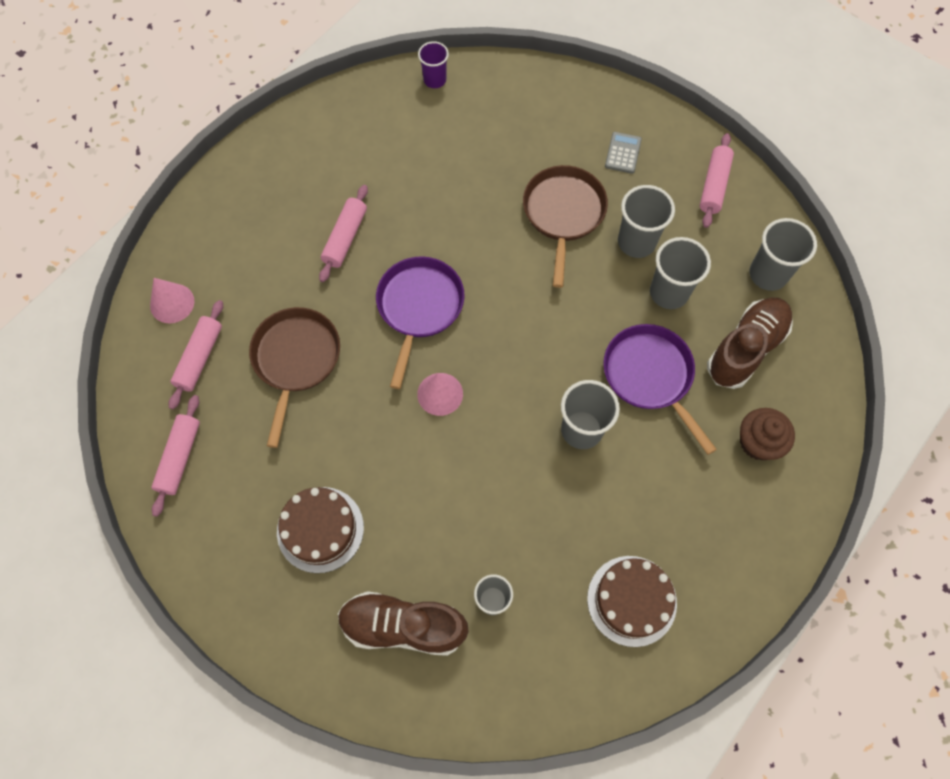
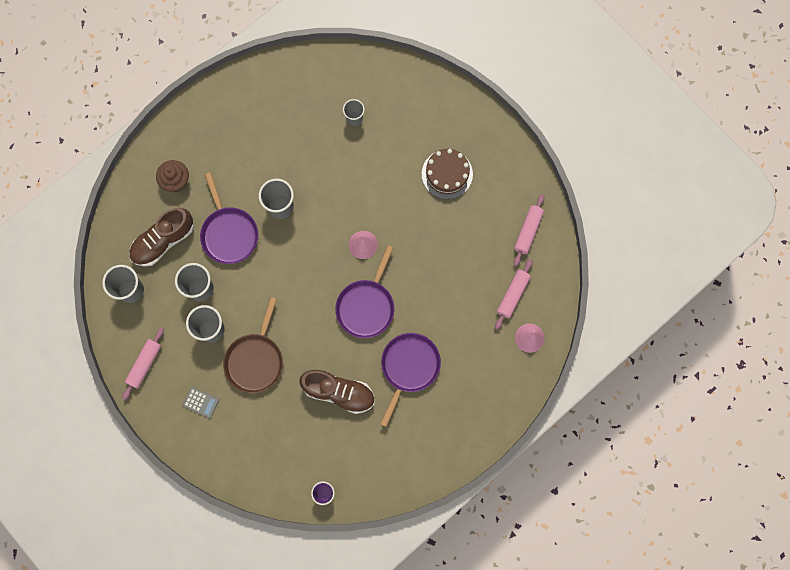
camera: 170 degrees left, 10 degrees up
brown pan [249,307,340,448] -> none
pink rolling pin [319,185,368,282] -> purple pan [380,333,441,427]
brown shoe [338,591,469,656] -> brown shoe moved to [299,370,375,414]
brown cake [587,556,677,647] -> none
grey calculator [605,132,642,174] -> grey calculator turned 90 degrees counterclockwise [183,387,219,419]

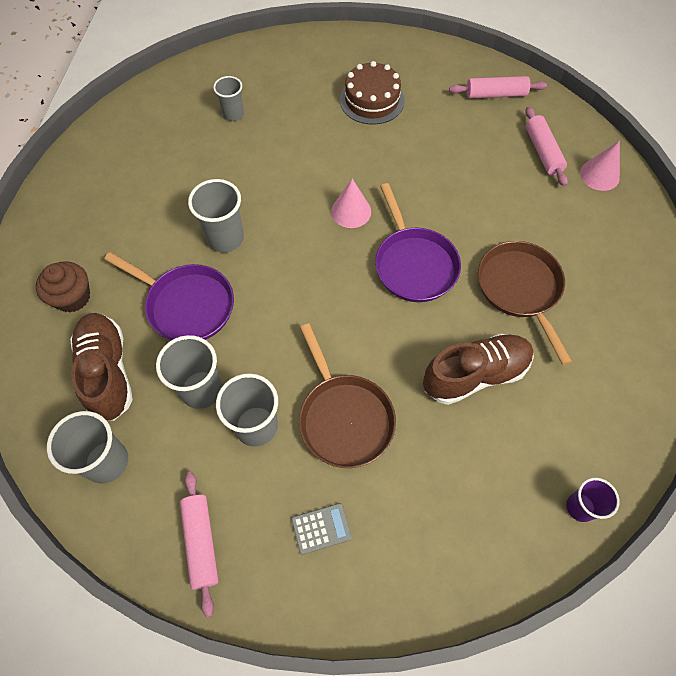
camera: 40 degrees left, 15 degrees down
brown shoe [129,208,194,267] -> brown shoe turned 150 degrees clockwise [70,313,133,421]
purple pan [380,333,441,427] -> brown pan [478,241,572,365]
pink rolling pin [514,194,544,266] -> pink rolling pin turned 75 degrees counterclockwise [449,76,547,99]

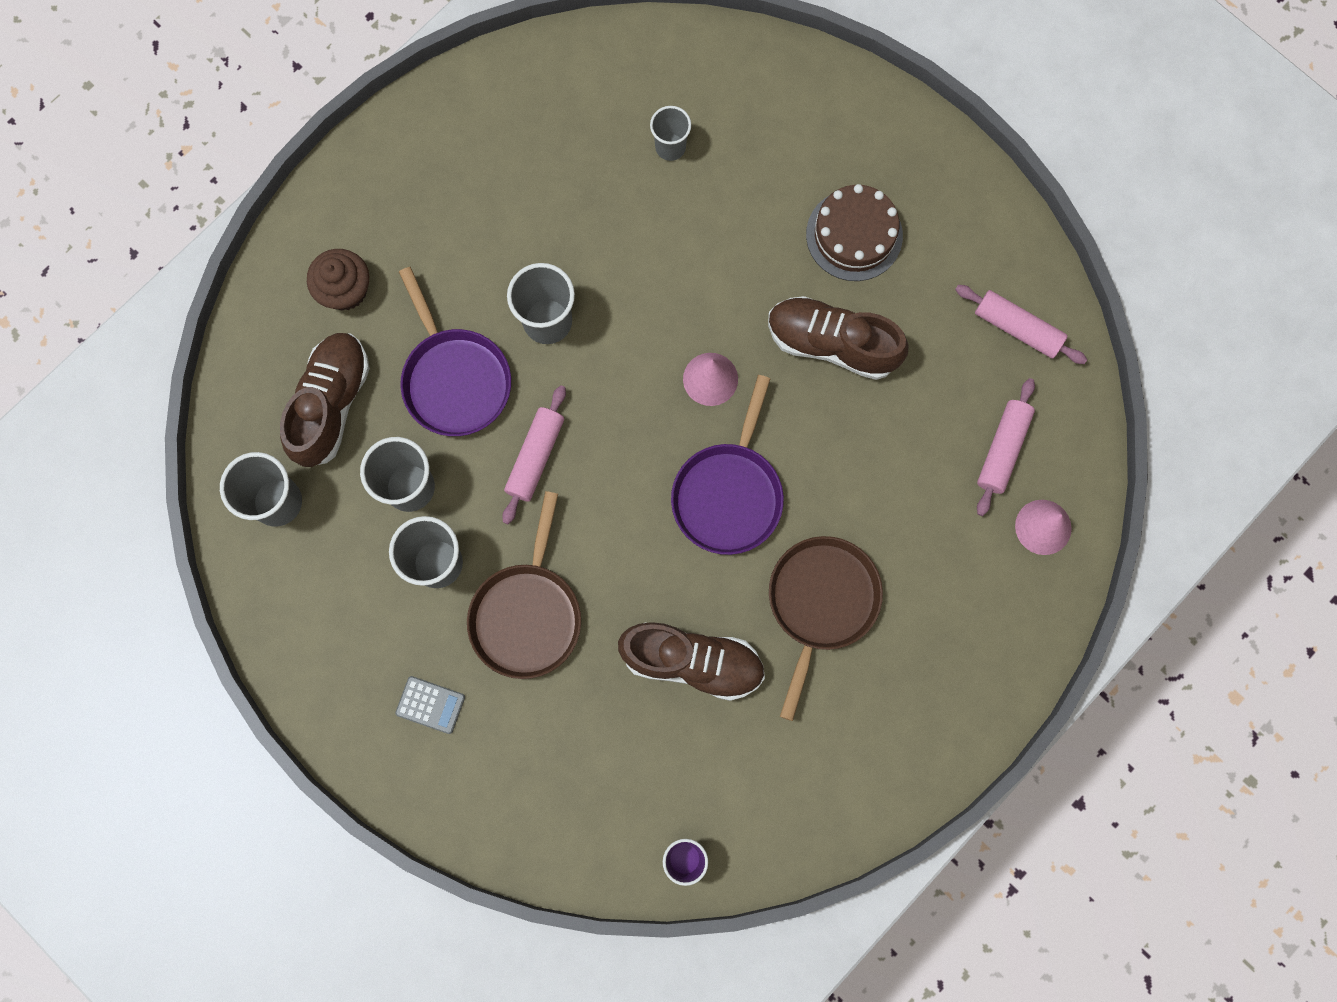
camera: 35 degrees right, 15 degrees up
pink rolling pin [180,472,219,617] -> pink rolling pin moved to [502,385,566,524]
none -> brown shoe [768,296,909,380]

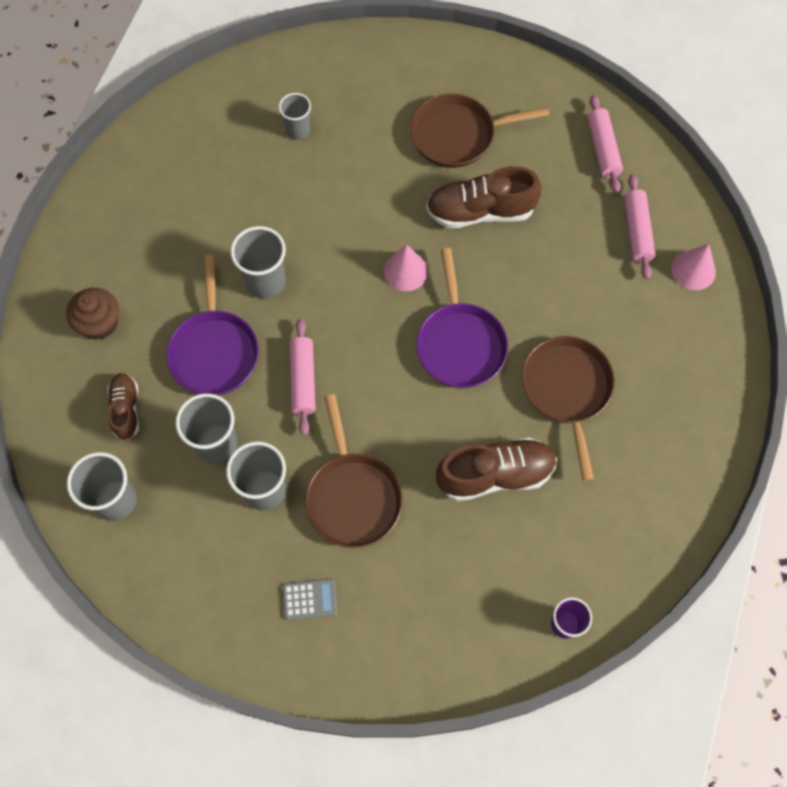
camera: 25 degrees left, 10 degrees down
brown shoe [280,333,370,467] -> brown shoe [108,373,139,440], size x0.59
purple pan [399,267,511,436] -> purple pan turned 45 degrees clockwise [166,254,259,395]
brown cake [806,184,903,281] -> brown pan [410,94,549,168]
pink rolling pin [955,285,1087,364] -> pink rolling pin turned 75 degrees clockwise [587,95,623,193]

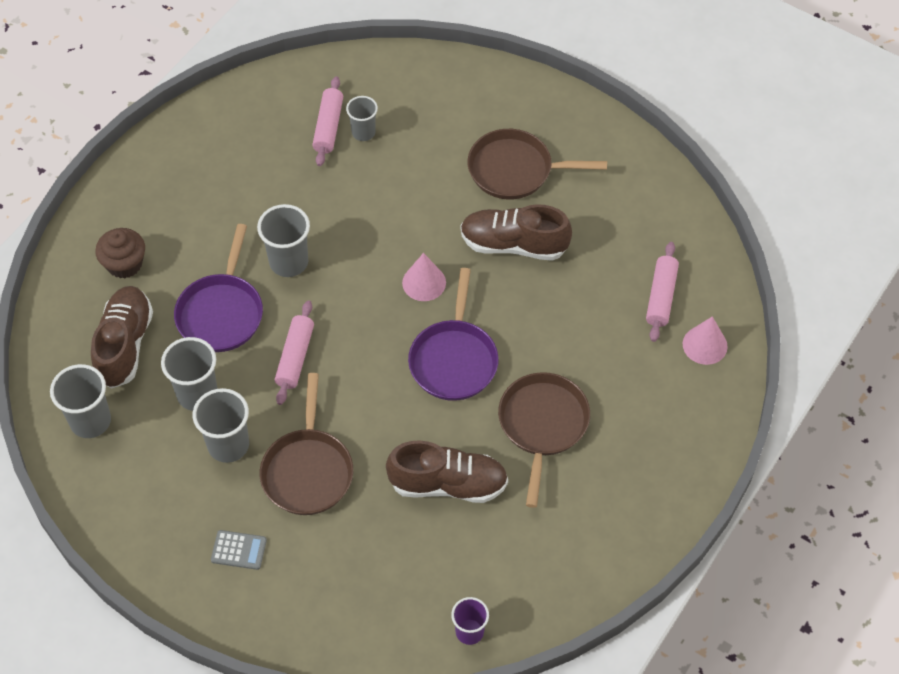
camera: 15 degrees right, 10 degrees down
brown shoe [108,373,139,440] -> brown shoe [91,286,153,389], size x1.69
pink rolling pin [587,95,623,193] -> pink rolling pin moved to [312,76,343,166]

